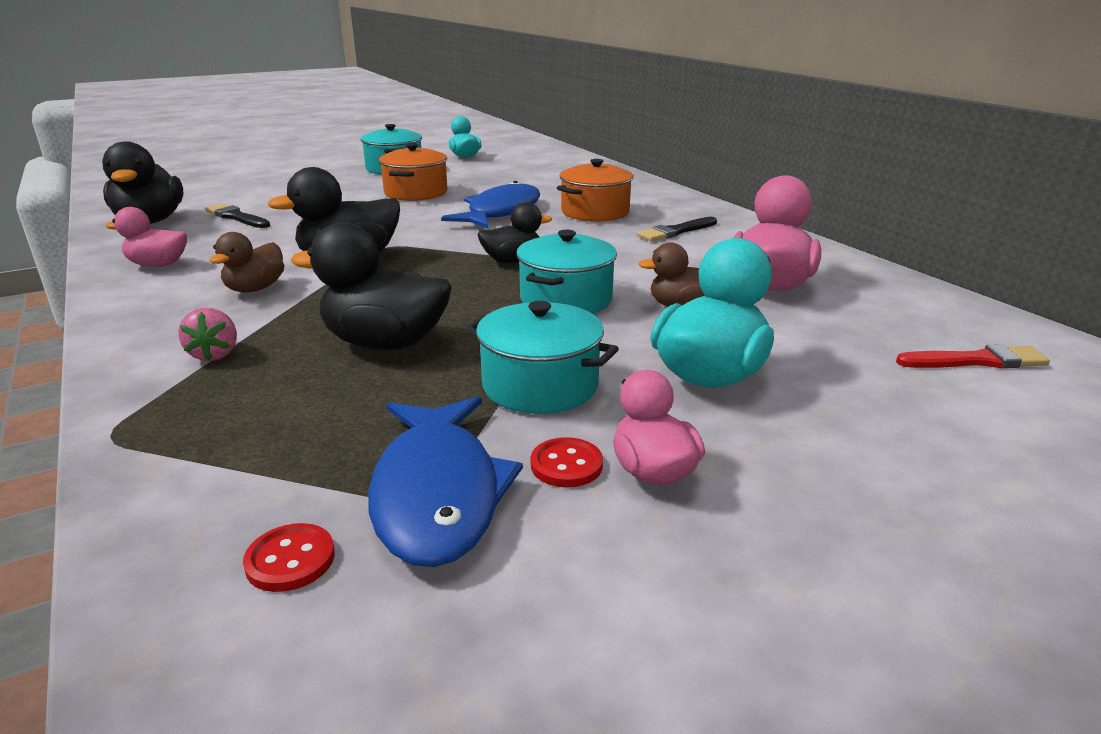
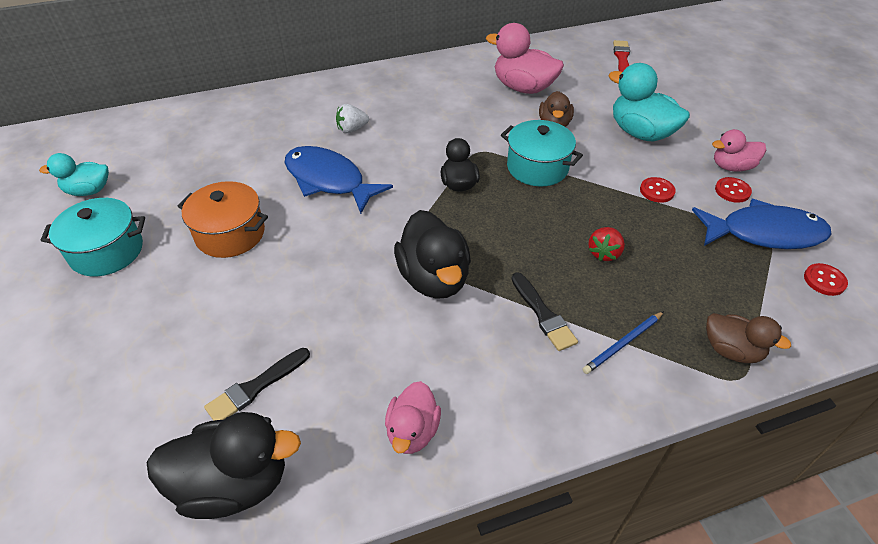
camera: 80 degrees left, 20 degrees up
pink strawberry [178,307,237,361] -> blue pencil [582,311,664,374]
brown duck [209,232,284,293] -> brown duck moved to [706,313,791,363]
black duck [291,222,452,350] -> red strawberry [588,227,625,261]
turquoise pot [466,301,619,414] -> red button [640,177,676,203]
orange pot [557,159,634,222] -> white strawberry [336,104,369,133]
black brush [637,217,717,241] -> black brush moved to [511,272,578,351]

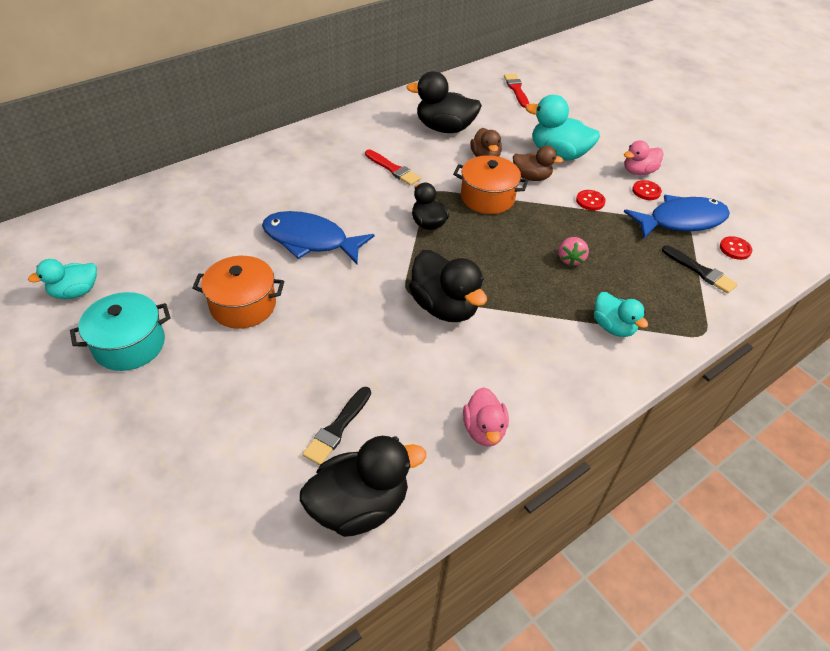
camera: 20 degrees left, 0 degrees up
white strawberry [336,104,369,133] -> none
pink duck [486,23,564,94] -> black duck [406,71,482,133]
turquoise pot [501,120,583,186] -> orange pot [453,155,528,214]
black brush [511,272,578,351] -> black brush moved to [662,245,738,294]
blue pencil [582,311,664,374] -> turquoise duck [594,292,648,337]
red strawberry [588,227,625,261] -> pink strawberry [558,237,589,266]
brown duck [706,313,791,363] -> brown duck moved to [513,145,564,181]
none -> red brush [365,150,421,185]

